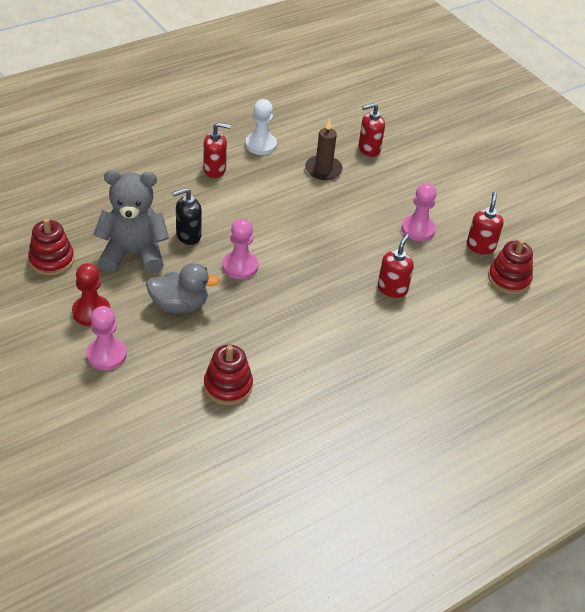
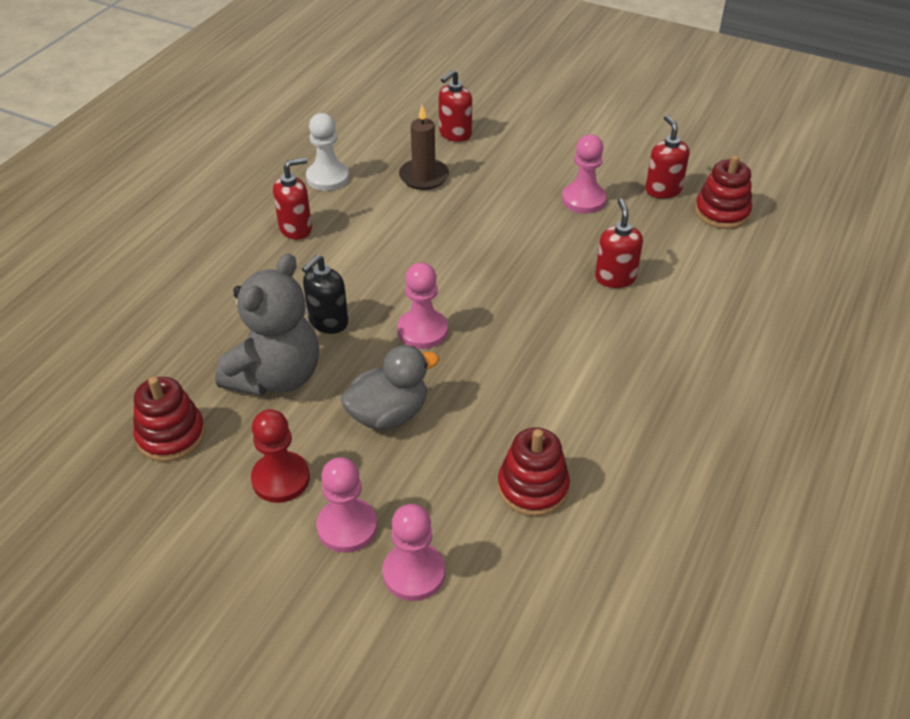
camera: 25 degrees left, 0 degrees up
grey teddy bear [93,170,169,274] -> grey teddy bear turned 150 degrees clockwise [215,253,319,396]
none -> pink pawn [383,504,445,601]

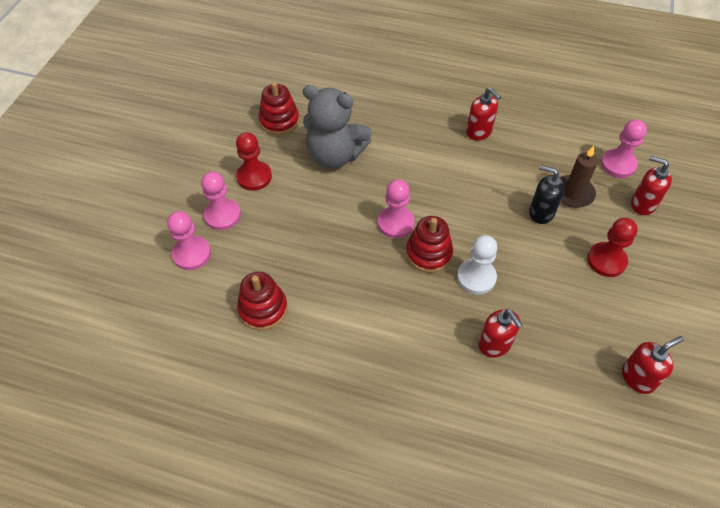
camera: 80 degrees right, 10 degrees up
black soap dispenser [302,255,348,334] -> black soap dispenser moved to [529,165,565,224]
white pawn [306,113,349,191] -> white pawn moved to [457,235,498,295]
grey duck [341,345,439,430] -> none
pink pawn [562,134,606,214] -> pink pawn moved to [601,119,647,178]
red soap dispenser [595,199,643,288] -> red soap dispenser turned 75 degrees clockwise [478,309,523,358]
red stacking toy [695,155,752,229] -> red stacking toy moved to [406,216,453,273]
none -> red pawn [587,218,638,277]

